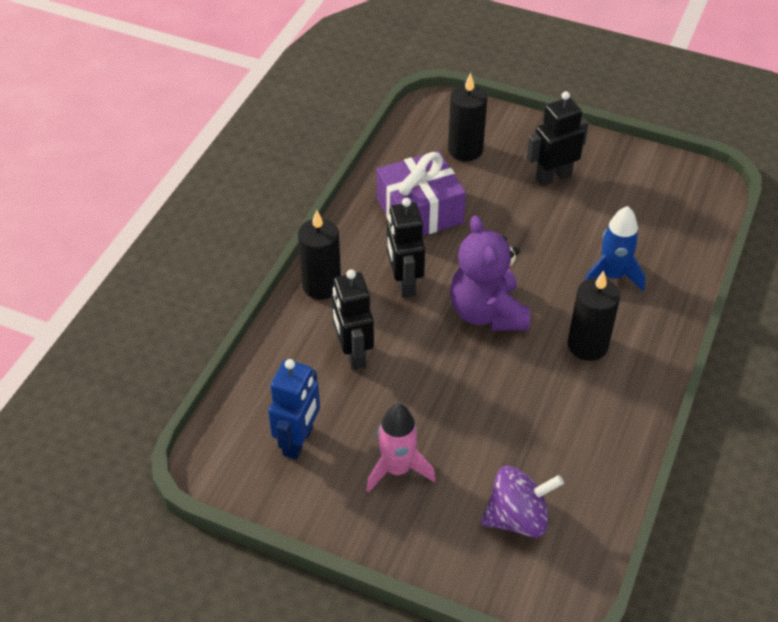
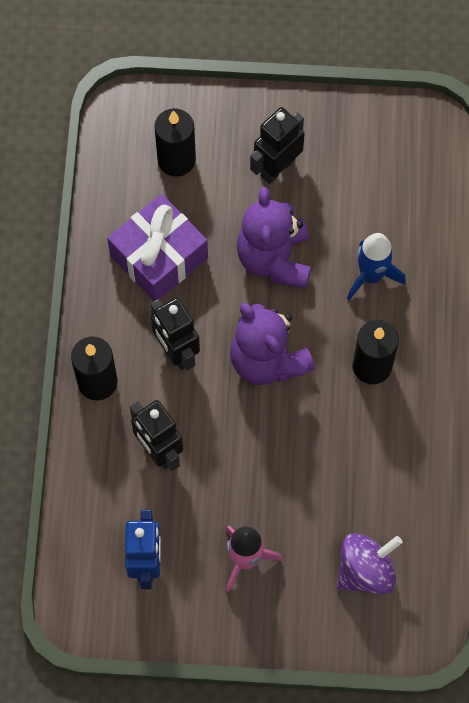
camera: 20 degrees left, 20 degrees up
none -> purple teddy bear [237,187,311,289]

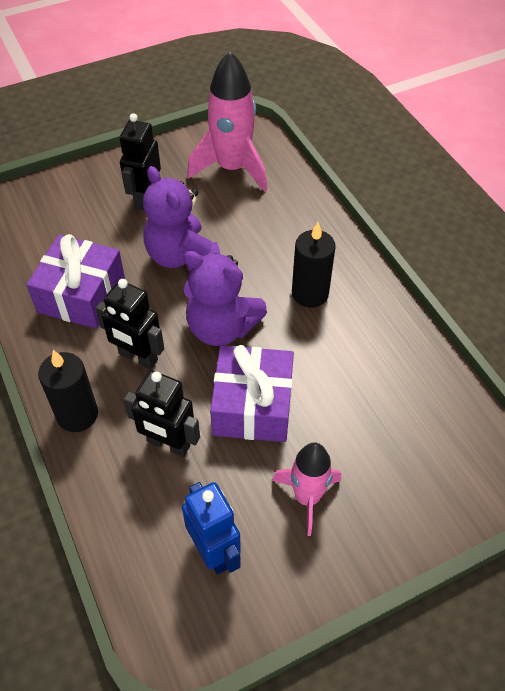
camera: 30 degrees left, 15 degrees down
black candle [154,108,196,177] -> none
purple spinning top [336,533,402,595] -> none
blue rocket [347,233,406,300] -> none
none -> pink rocket [187,51,267,192]
none -> purple gift [210,345,294,442]

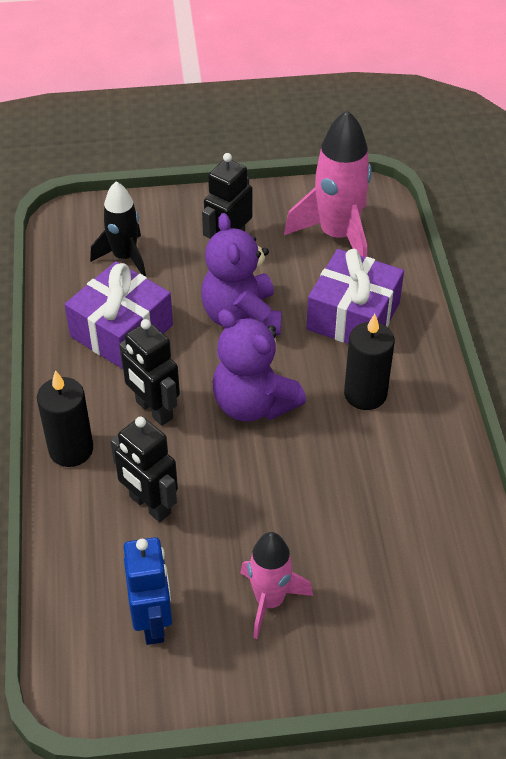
camera: 20 degrees right, 5 degrees down
purple gift [210,345,294,442] -> purple gift moved to [306,249,404,344]
none -> black rocket [90,181,146,276]

